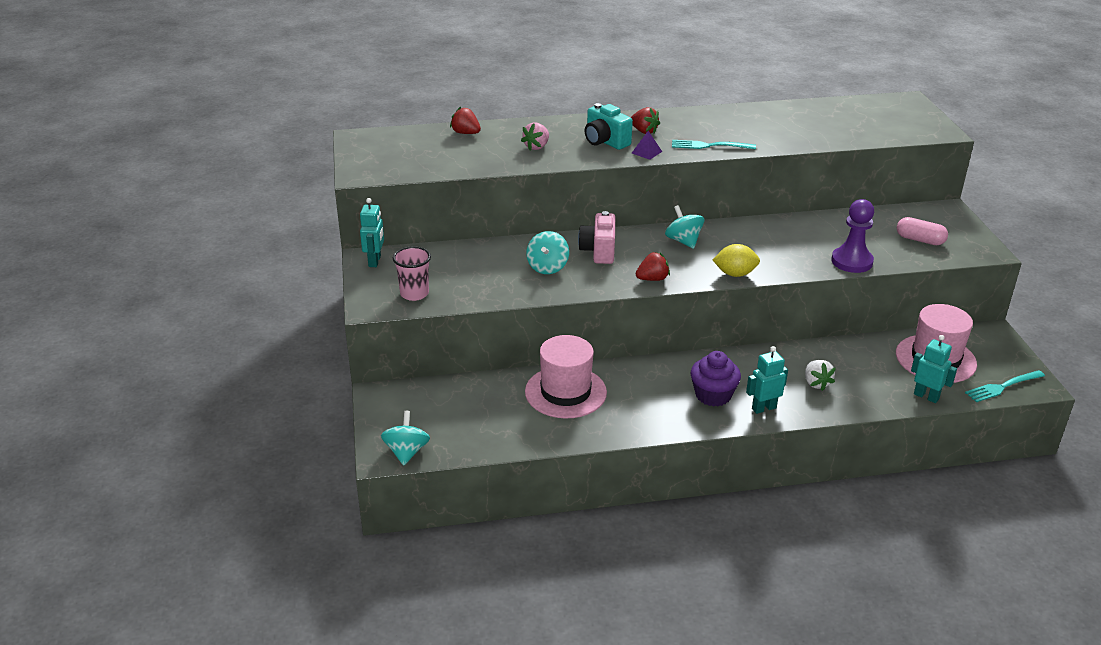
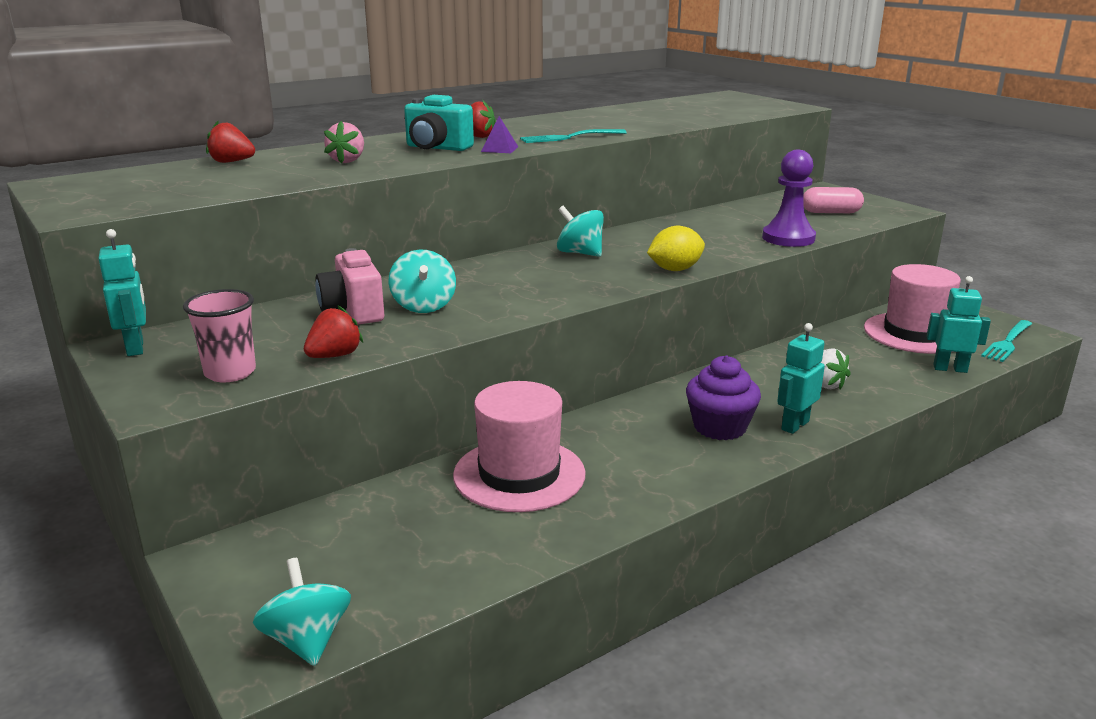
camera: 25 degrees left, 10 degrees down
pink camera [578,211,615,264] -> pink camera moved to [315,248,384,325]
red strawberry [636,252,670,281] -> red strawberry moved to [304,306,363,358]

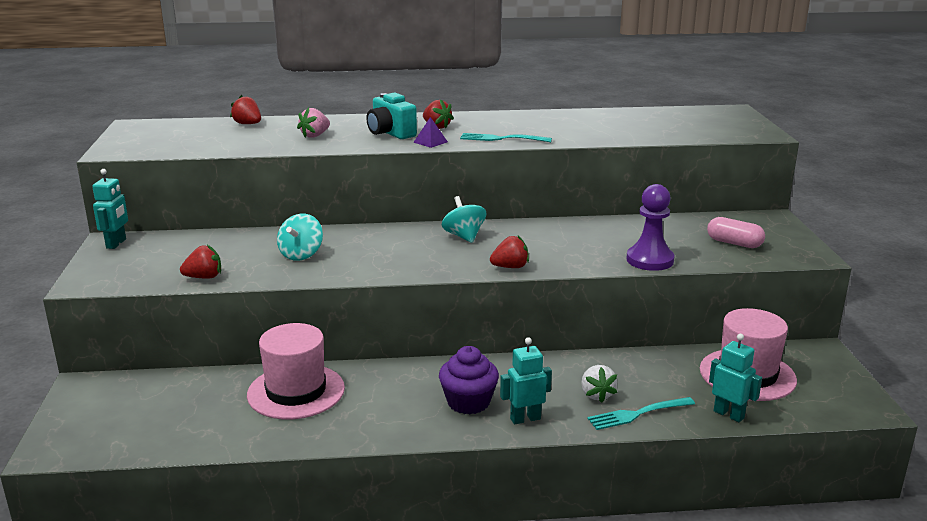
camera: 30 degrees right, 0 degrees up
pink cup [183,289,256,382] -> none
turquoise spinning top [253,558,351,666] -> none
pink camera [315,248,384,325] -> none
yellow lemon [647,226,705,271] -> red strawberry [490,236,529,268]
turquoise fork [981,320,1032,362] -> turquoise fork moved to [587,397,695,430]

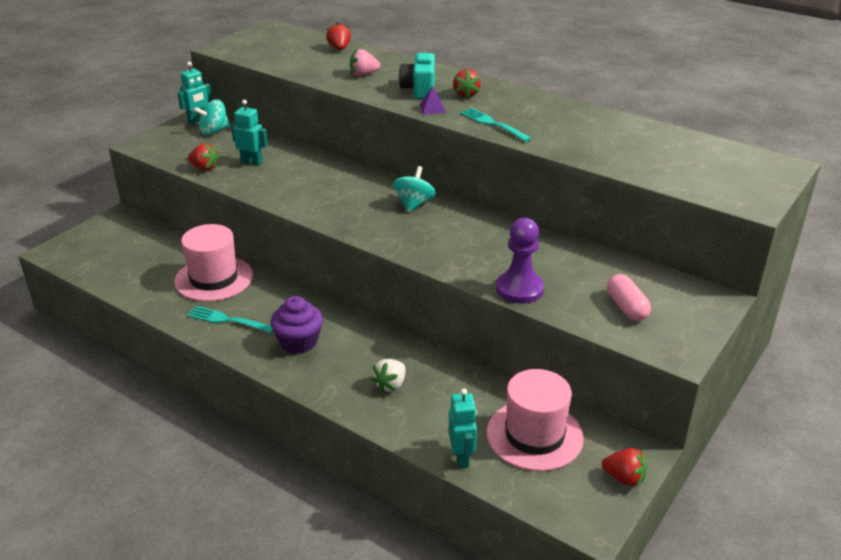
camera: 40 degrees right, 10 degrees up
turquoise spinning top [277,214,323,261] -> turquoise spinning top moved to [193,99,230,135]
red strawberry [490,236,529,268] -> red strawberry moved to [602,448,647,486]
turquoise robot [500,337,552,424] -> turquoise robot moved to [231,100,268,166]
turquoise fork [587,397,695,430] -> turquoise fork moved to [187,306,273,333]

